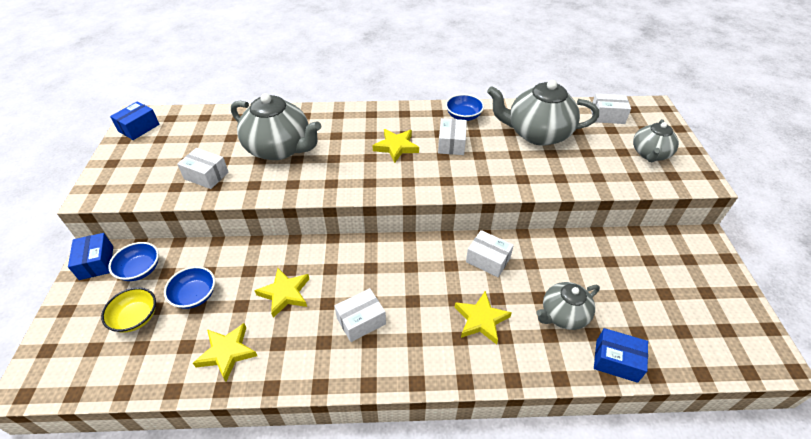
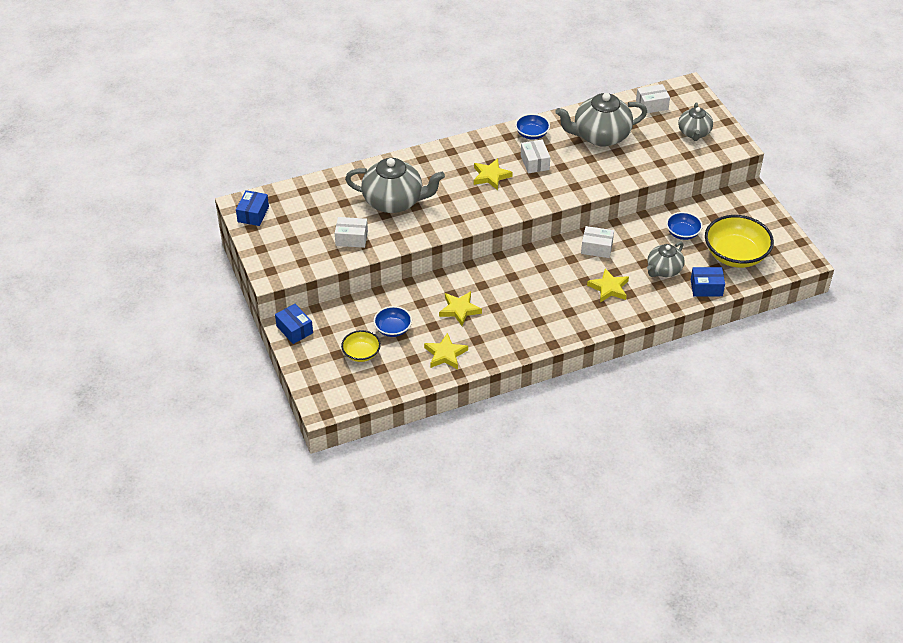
camera: 20 degrees left, 0 degrees up
blue bowl [108,242,159,281] -> blue bowl moved to [666,212,703,240]
white box [334,288,386,342] -> none
none -> yellow bowl [705,215,774,268]

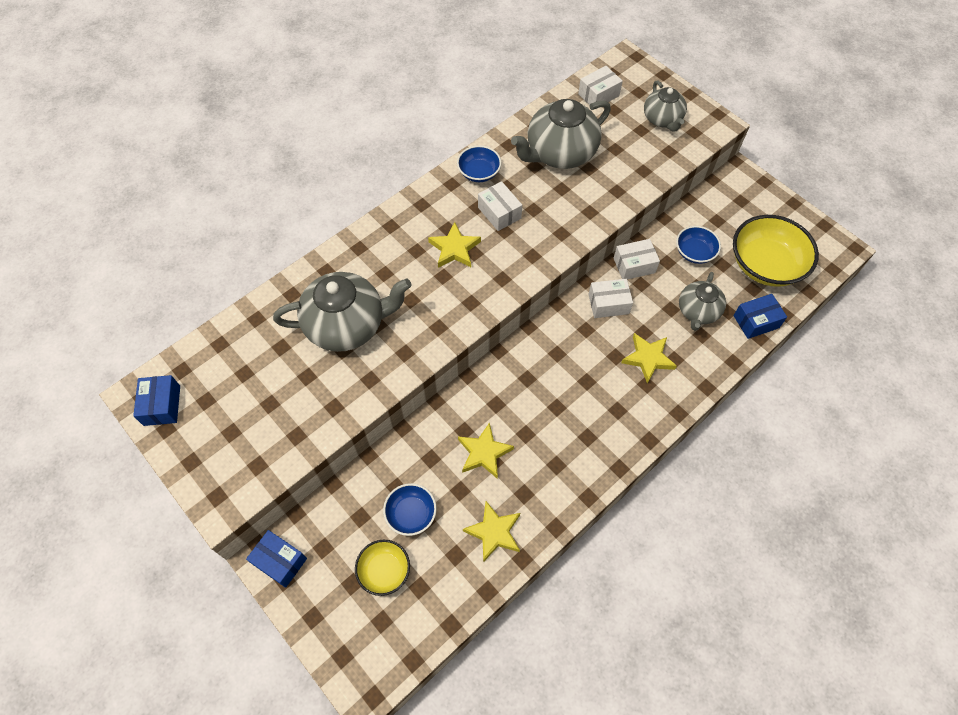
camera: 20 degrees left, 15 degrees up
white box [335,217,368,248] -> white box moved to [614,239,660,280]

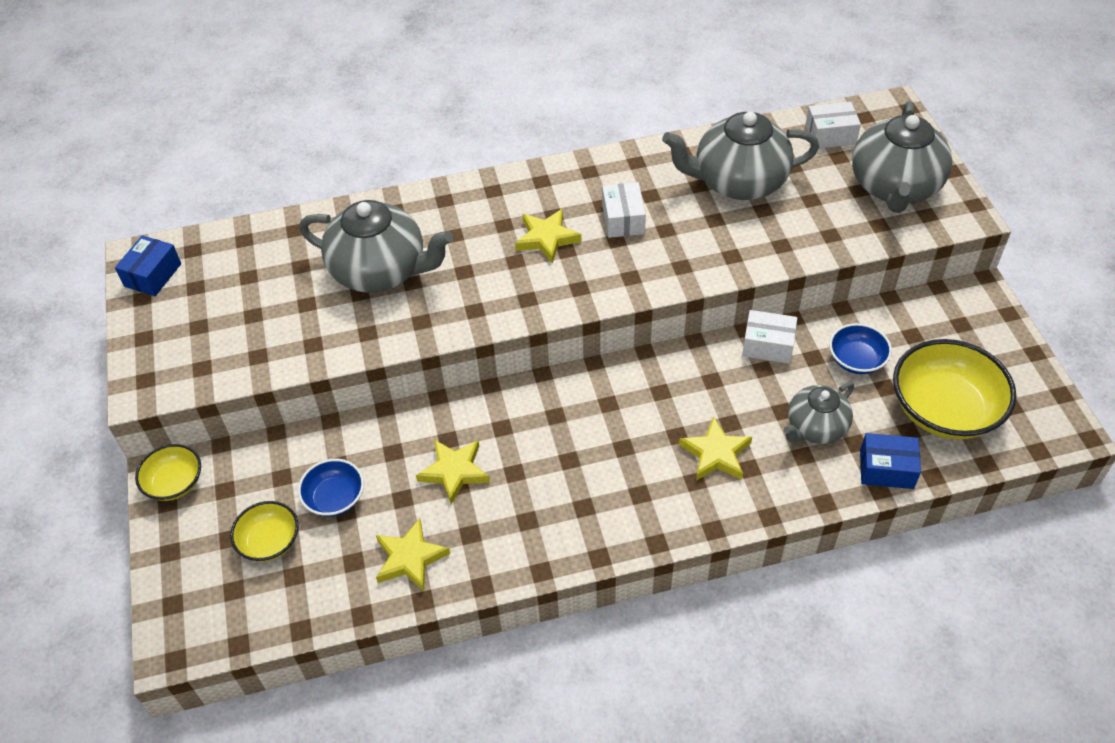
camera: 30 degrees right, 10 degrees down
blue box [246,530,307,588] -> yellow bowl [135,444,201,501]
blue bowl [457,145,502,182] -> none
white box [588,279,633,318] -> none
grey teapot [644,80,687,132] -> grey teapot [852,101,952,213], size x1.68

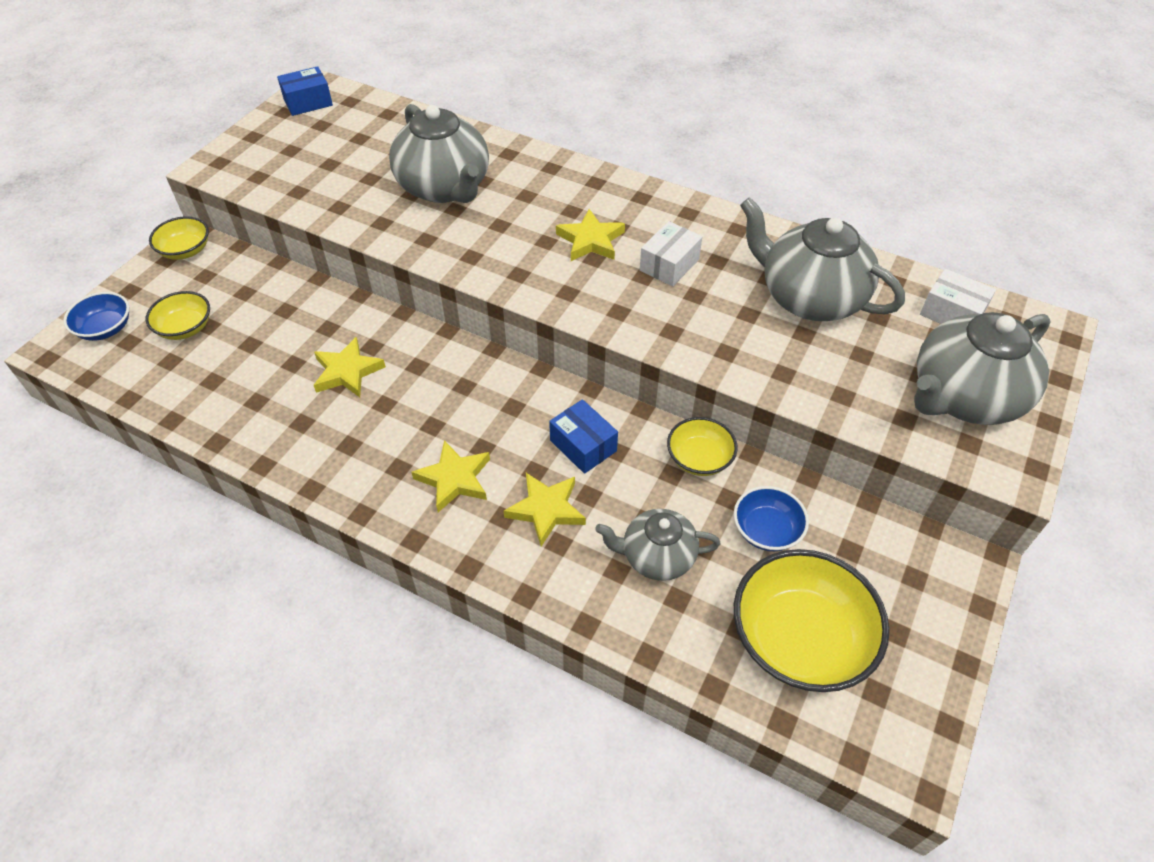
camera: 40 degrees right, 0 degrees up
blue bowl [298,459,364,517] -> blue bowl moved to [63,292,129,341]
yellow star [376,518,450,591] -> yellow star moved to [411,440,490,512]
white box [742,310,797,364] -> yellow bowl [667,417,738,476]
blue box [860,433,921,489] -> blue box moved to [549,399,618,474]

